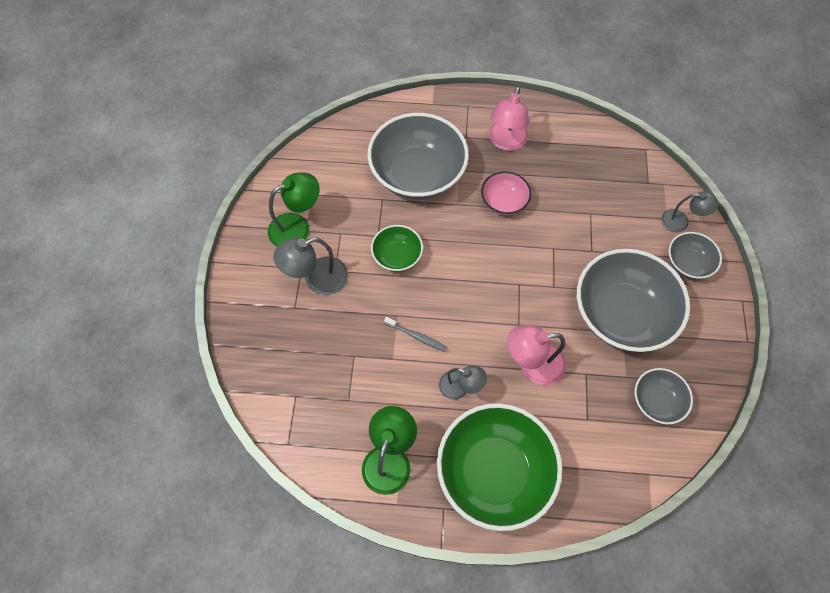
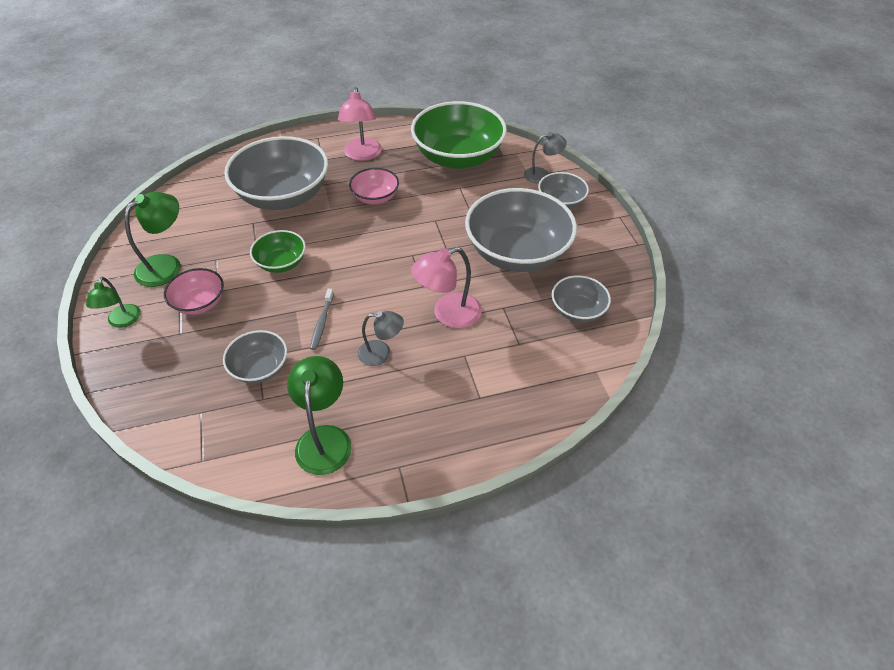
camera: 20 degrees left, 15 degrees down
grey lamp [273,238,348,295] -> pink bowl [164,268,224,315]
grey toothbrush [384,317,448,352] -> grey toothbrush turned 90 degrees clockwise [310,288,334,350]
green bowl [437,403,562,531] -> green bowl moved to [411,101,507,169]
none -> green lamp [86,277,141,328]
none -> grey bowl [223,330,287,383]

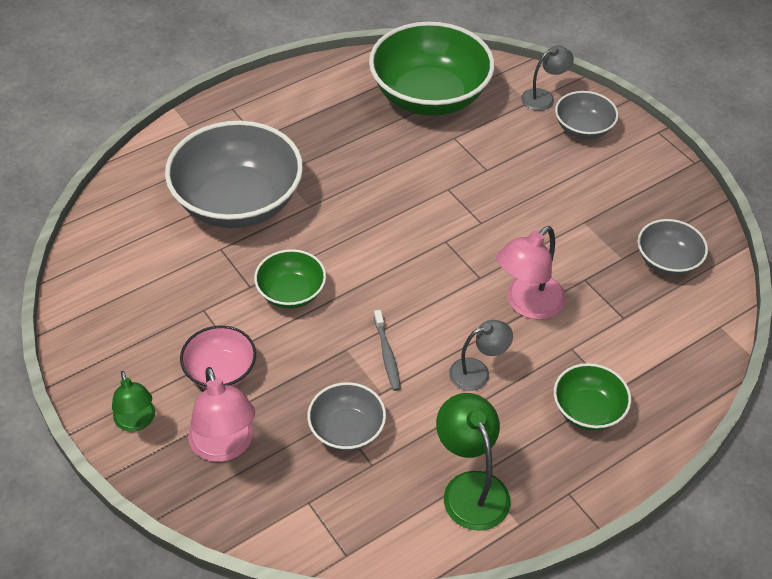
camera: 20 degrees left, 0 degrees up
green lamp [124,192,181,287] -> none
pink lamp [338,87,382,161] -> pink lamp moved to [188,367,255,462]
pink bowl [349,168,399,204] -> none
grey bowl [465,188,577,272] -> none
none -> green bowl [554,363,631,431]

